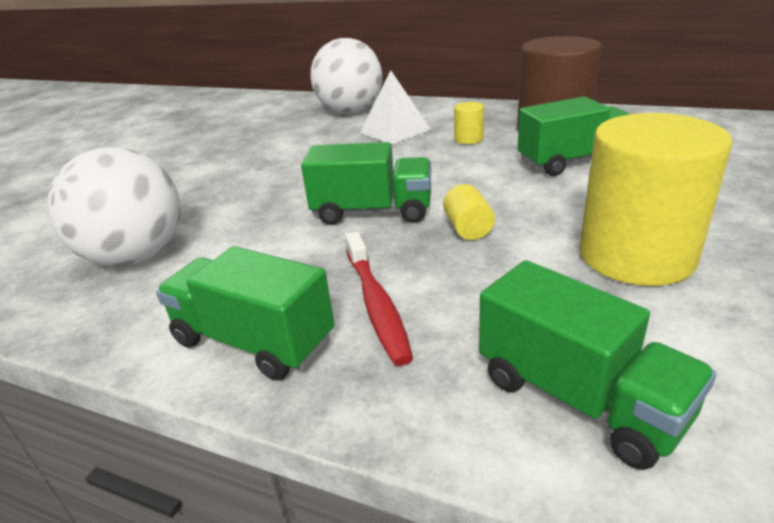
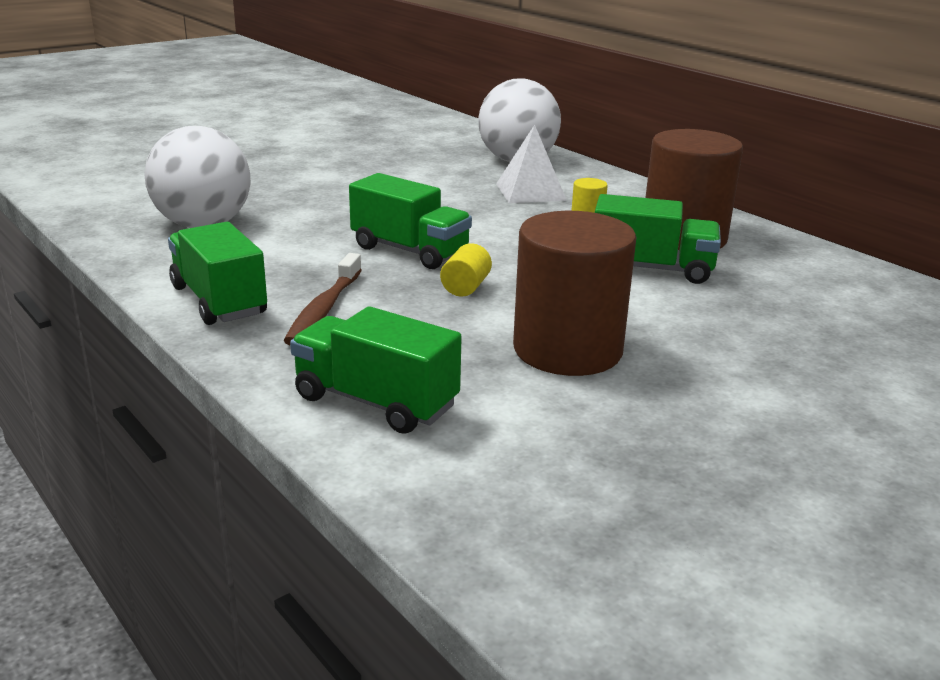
camera: 25 degrees right, 5 degrees down
red toothbrush [345,231,413,366] -> brown toothbrush [284,253,362,345]
green truck [479,260,716,470] -> green truck turned 135 degrees clockwise [290,306,462,434]
yellow cylinder [579,113,732,286] -> brown cylinder [513,211,636,376]

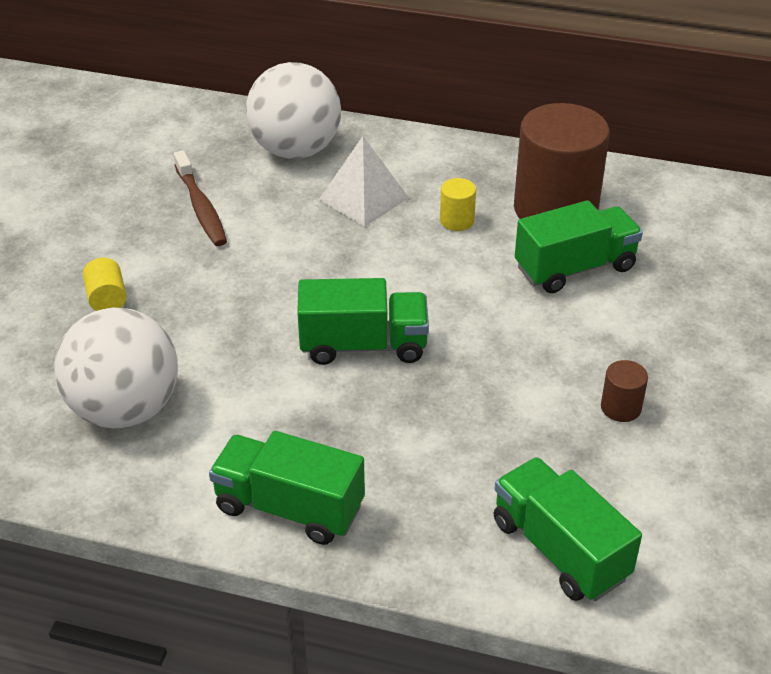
camera: 35 degrees left, 15 degrees up
brown toothbrush [284,253,362,345] -> brown toothbrush moved to [174,150,227,246]
green truck [290,306,462,434] -> green truck turned 60 degrees clockwise [493,457,642,601]
yellow cylinder [440,243,492,297] -> yellow cylinder moved to [83,258,127,311]
brown cylinder [513,211,636,376] -> brown cylinder [601,360,648,422], size x0.41

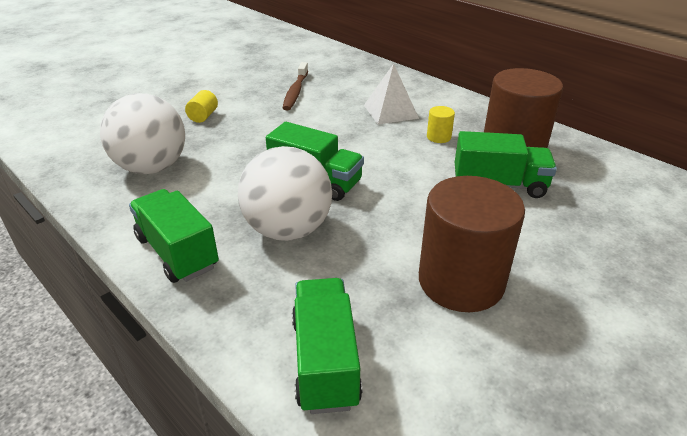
camera: 30 degrees right, 5 degrees down
white ball [246,62,341,159] -> white ball moved to [238,146,332,241]
brown cylinder [601,360,648,422] -> brown cylinder [419,176,525,312], size x2.46

